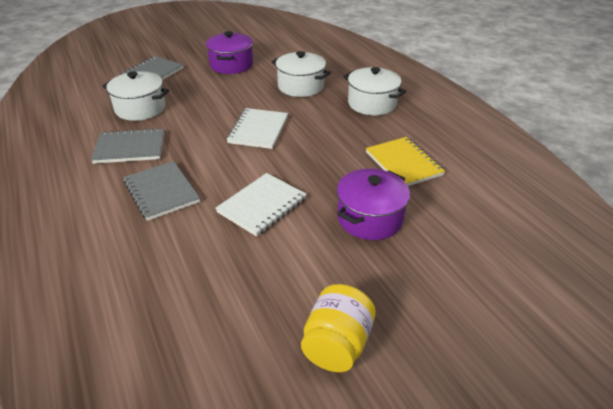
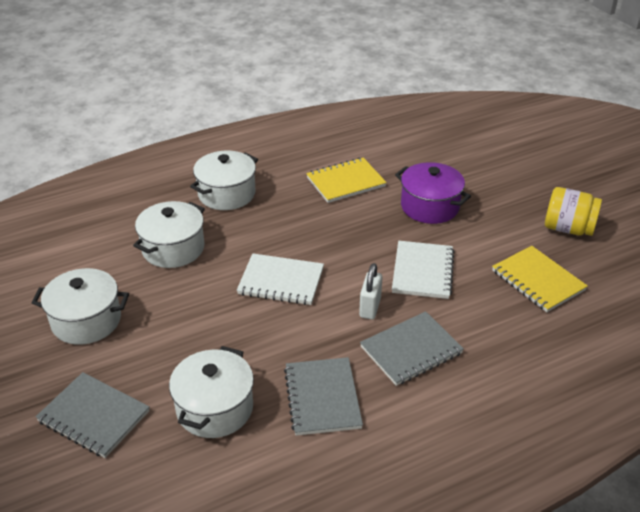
camera: 90 degrees left, 0 degrees up
purple pot [206,31,253,74] -> white pot [32,268,129,345]
white notebook [215,173,307,237] -> white notebook turned 60 degrees clockwise [392,241,454,299]
none -> white padlock [359,263,382,319]
none -> yellow notebook [492,246,588,312]

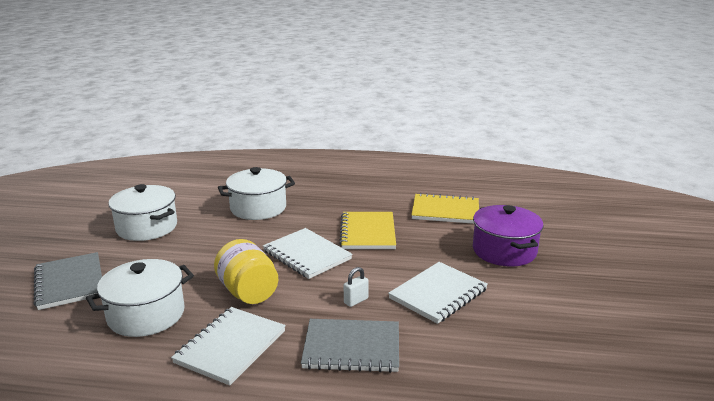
camera: 35 degrees right, 15 degrees down
white pot [190,151,258,210] -> none
grey notebook [284,357,363,436] -> white notebook [171,307,286,386]
white padlock [359,263,382,319] -> white padlock [344,267,369,307], size x0.66
yellow notebook [492,246,588,312] -> yellow notebook moved to [339,212,396,249]
yellow jar [545,187,602,236] -> yellow jar moved to [214,239,278,304]

